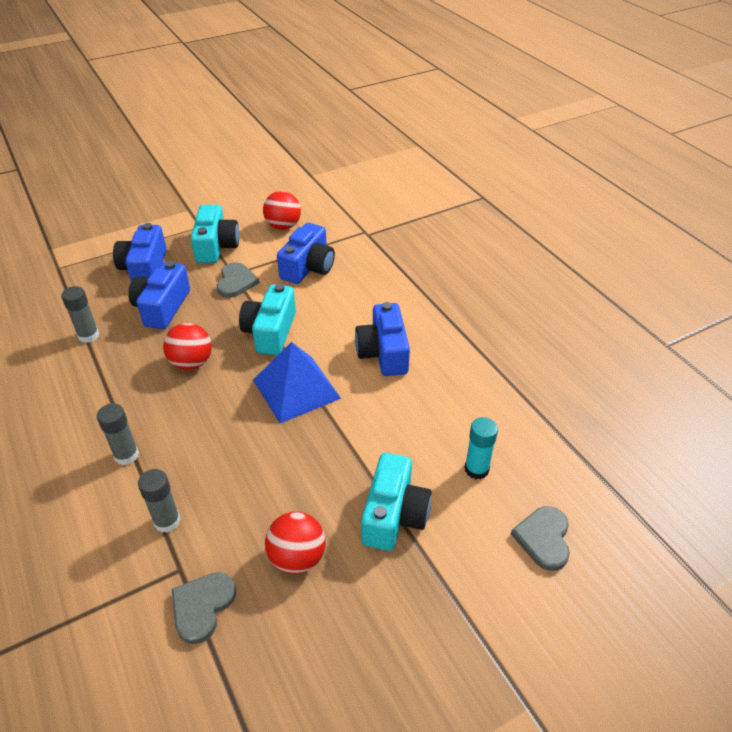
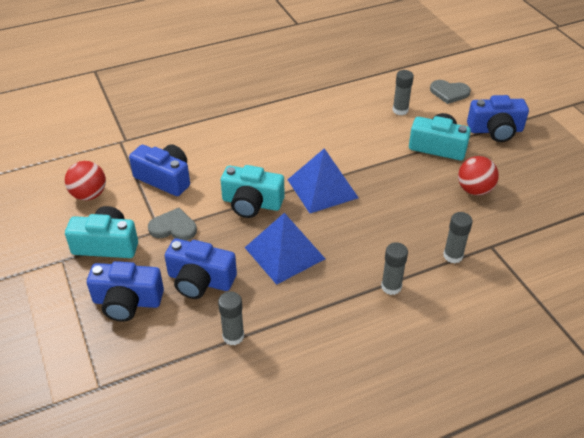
camera: 85 degrees left, 0 degrees up
red ball [163,323,212,370] -> blue pyramid [245,213,325,285]
grey heart [171,572,236,644] -> none
blue camera [355,302,410,376] -> blue camera moved to [467,95,529,142]
turquoise glue stick [464,417,498,479] -> grey glue stick [393,70,414,115]

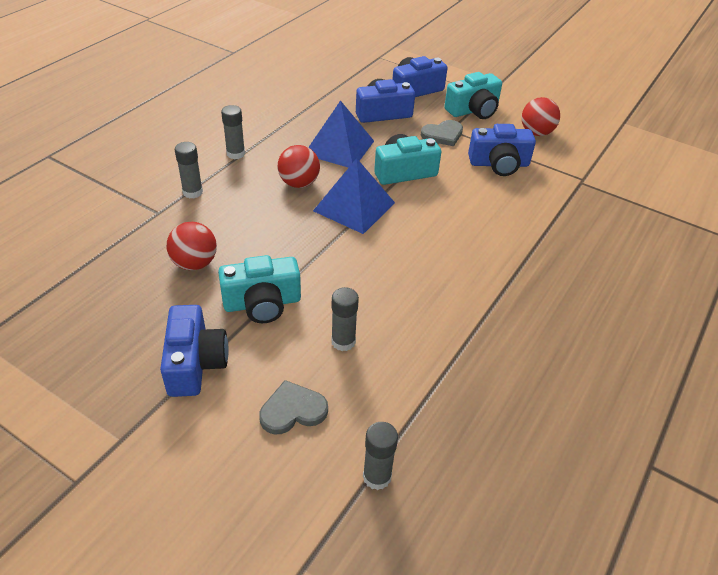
camera: 145 degrees right, 0 degrees up
grey glue stick [218,291,244,345] -> grey glue stick moved to [363,422,398,490]
blue camera [467,95,529,142] -> blue camera turned 120 degrees clockwise [160,305,229,397]
none -> red ball [278,145,320,188]

